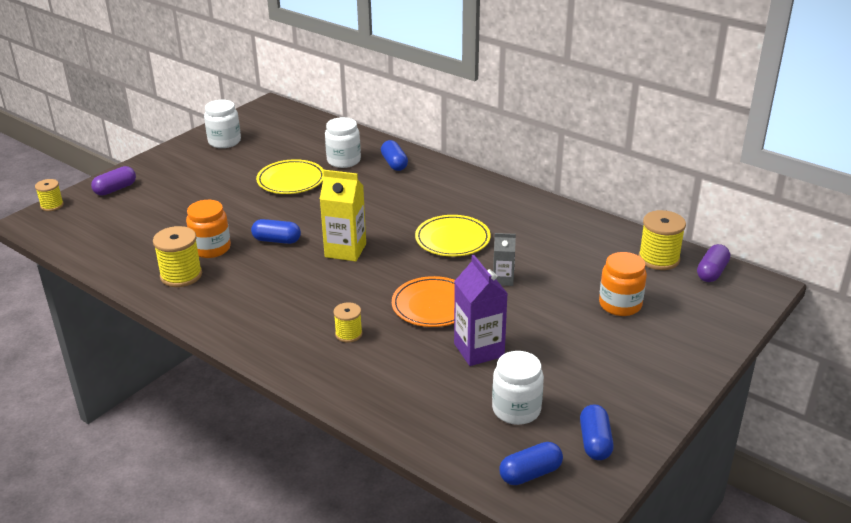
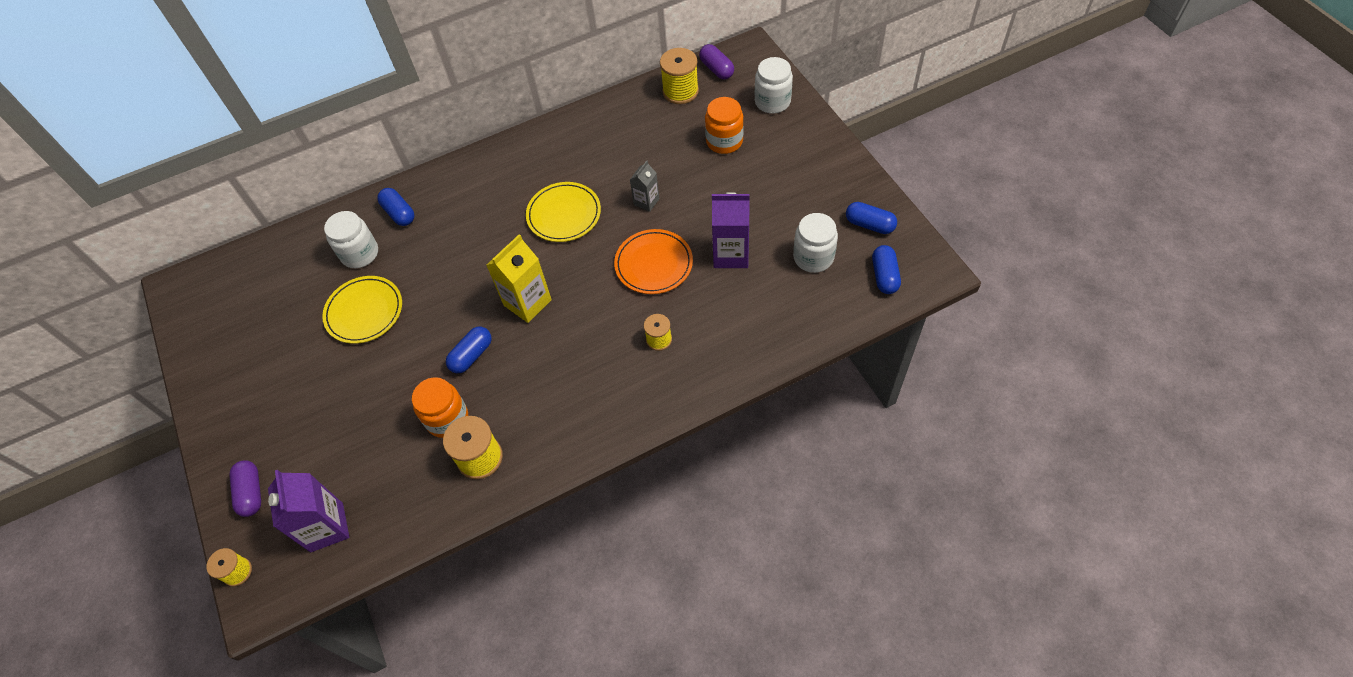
camera: 60 degrees left, 25 degrees up
white jar [204,100,241,148] -> white jar moved to [755,57,793,114]
blue capsule [381,140,408,171] -> blue capsule turned 45 degrees clockwise [377,188,414,226]
none -> purple carton [268,470,349,552]

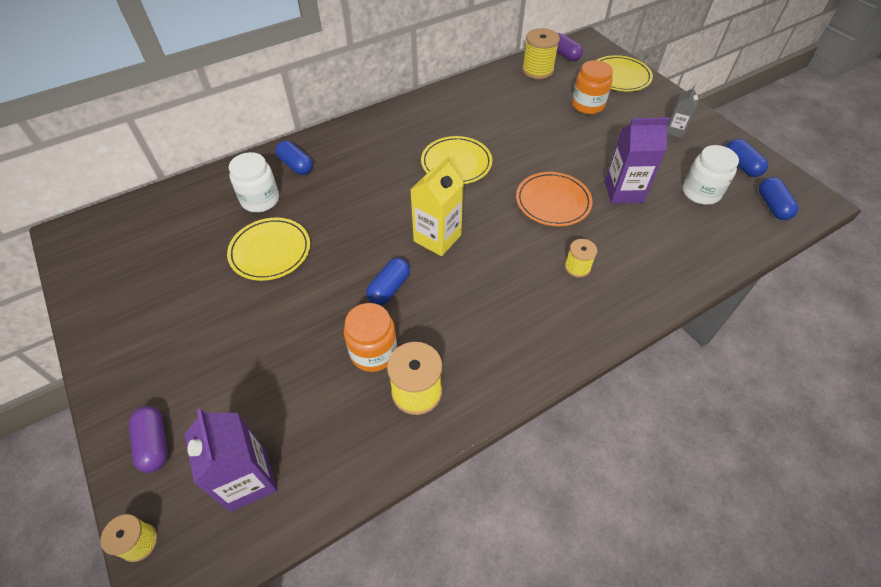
camera: 10 degrees left, 5 degrees down
grey carton [630,161,660,212] -> grey carton moved to [667,85,699,138]
white jar [755,57,793,114] -> yellow plate [597,55,653,91]
blue capsule [846,202,897,234] -> blue capsule turned 45 degrees clockwise [726,139,768,177]

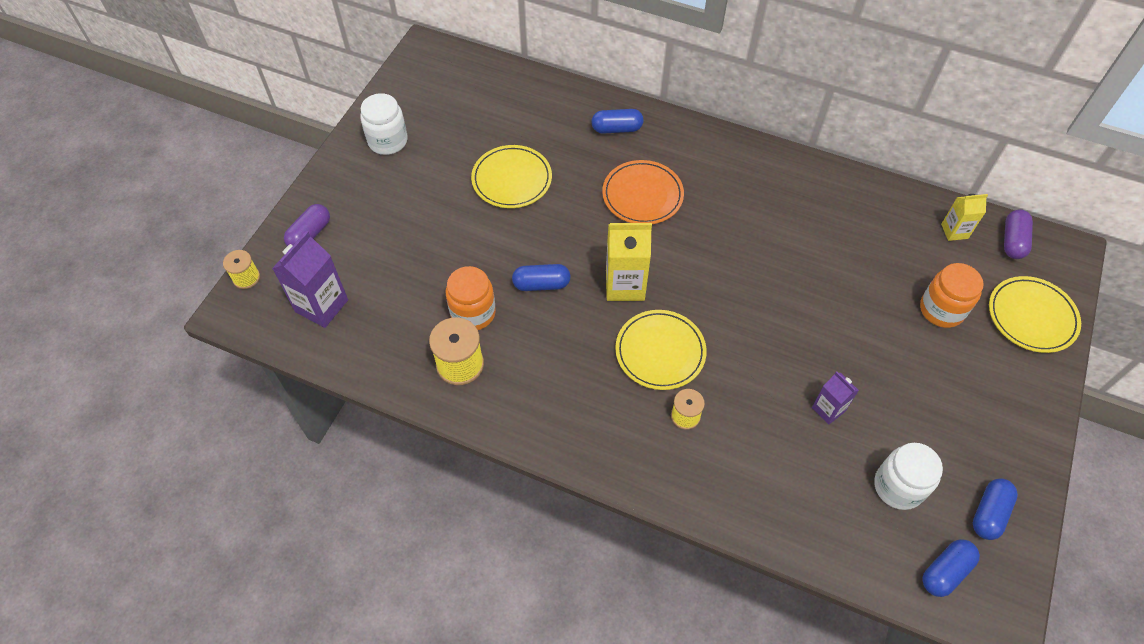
camera: 55 degrees right, 5 degrees up
white jar [229,152,279,212] -> white jar moved to [360,93,408,155]
blue capsule [275,141,313,175] -> blue capsule turned 75 degrees clockwise [591,109,643,134]
yellow plate [421,136,492,184] -> yellow plate moved to [615,310,707,390]
orange plate [516,172,593,226] -> orange plate moved to [602,160,684,224]
yellow spool [522,28,560,79] -> yellow carton [941,194,988,241]
purple carton [605,118,670,204] -> purple carton [812,371,859,425], size x0.58
grey carton [667,85,699,138] -> none

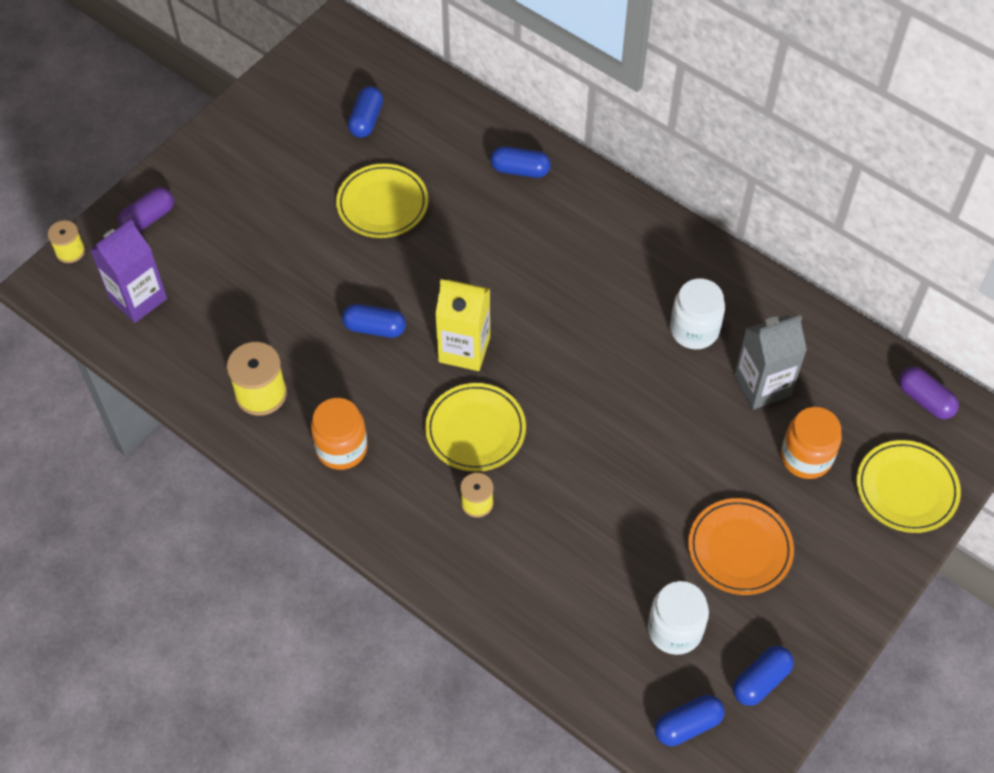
camera: 15 degrees right, 0 degrees up
white jar [360,93,408,155] -> white jar moved to [670,278,725,349]
orange jar [446,266,496,330] -> orange jar moved to [311,398,367,470]
orange plate [602,160,684,224] -> orange plate moved to [688,498,794,595]
purple carton [812,371,859,425] -> none
yellow carton [941,194,988,241] -> none
purple capsule [1004,210,1033,259] -> purple capsule turned 75 degrees counterclockwise [899,367,959,419]
none -> blue capsule [348,86,383,138]
none -> grey carton [734,315,807,410]

